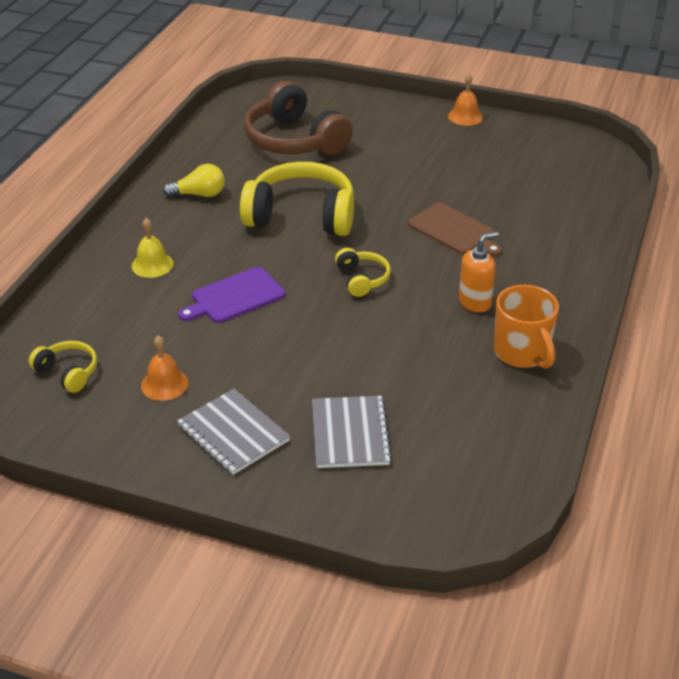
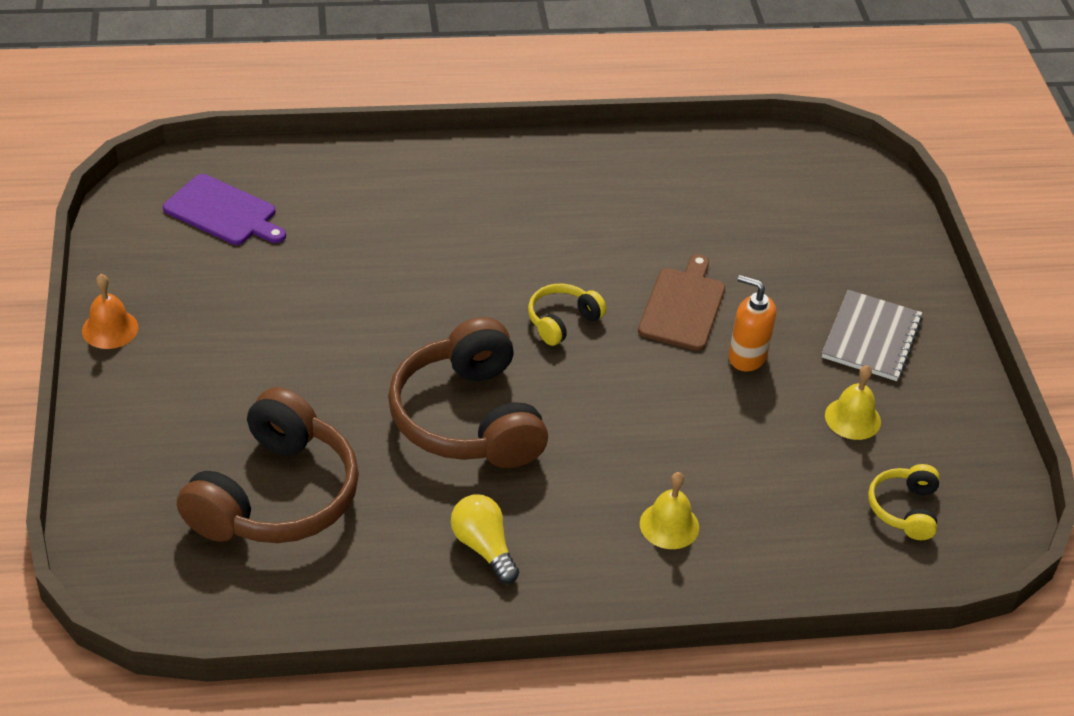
camera: 120 degrees left, 5 degrees up
orange bell [141,335,188,401] -> yellow bell [825,365,881,440]
purple cutting board [178,267,285,323] -> purple cutting board moved to [163,174,286,245]
yellow headphones [240,162,354,236] -> brown headphones [388,317,548,468]
grey notebook [312,396,392,468] -> none
brown cutting board [408,203,502,256] -> brown cutting board moved to [638,254,725,351]
orange soap dispenser [459,232,499,313] -> orange soap dispenser moved to [729,275,776,372]
orange mug [494,285,559,369] -> none

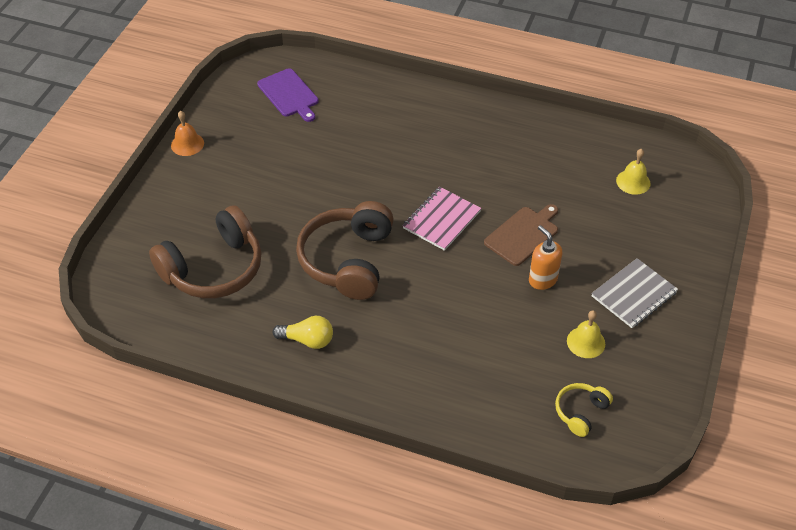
camera: 30 degrees right, 5 degrees up
yellow light bulb [451,494,519,584] -> yellow light bulb turned 105 degrees clockwise [273,316,333,349]
yellow headphones [528,284,606,346] -> pink notebook [402,187,481,251]
yellow bell [640,472,699,549] -> yellow bell moved to [616,149,651,195]

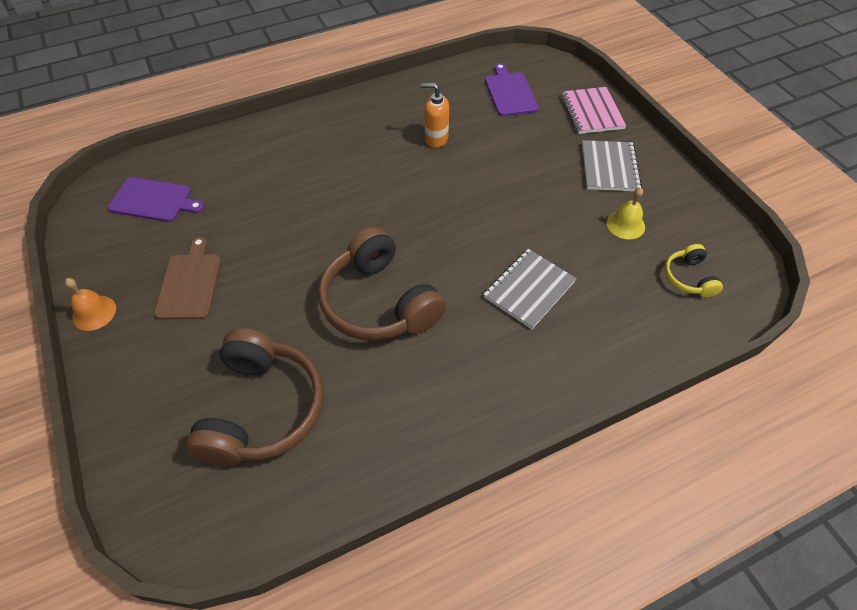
camera: 45 degrees left, 5 degrees up
yellow light bulb [273,316,333,349] -> none
pink notebook [402,187,481,251] -> pink notebook moved to [561,87,626,134]
brown cutting board [484,204,558,266] -> brown cutting board moved to [154,237,221,320]
orange soap dispenser [529,225,562,290] -> orange soap dispenser moved to [421,83,449,148]
yellow bell [616,149,651,195] -> purple cutting board [485,63,539,116]
none -> grey notebook [483,249,577,329]

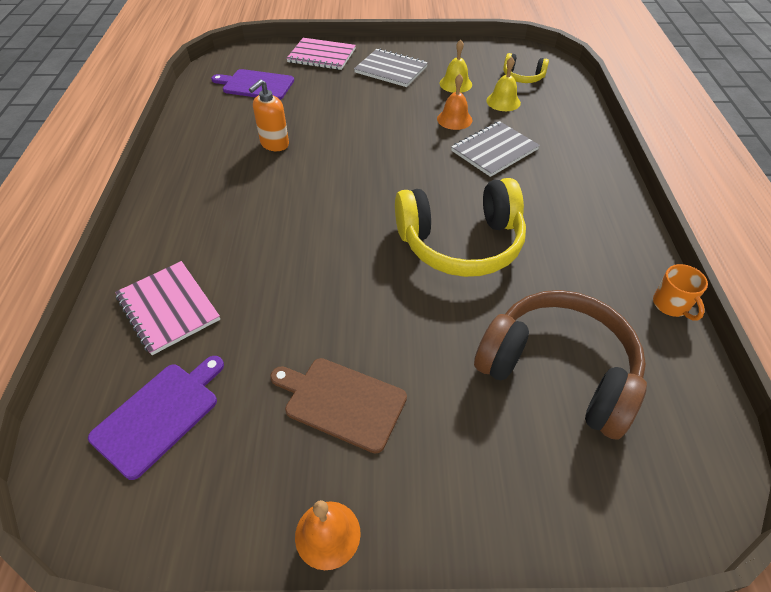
camera: 65 degrees left, 5 degrees down
brown headphones [318,226,446,341] -> yellow headphones [395,178,526,277]
grey notebook [483,249,577,329] -> grey notebook turned 75 degrees clockwise [451,121,540,177]
none -> pink notebook [115,261,220,355]
none -> orange bell [437,74,472,130]
none -> yellow bell [486,57,521,111]
none -> orange mug [653,264,708,321]

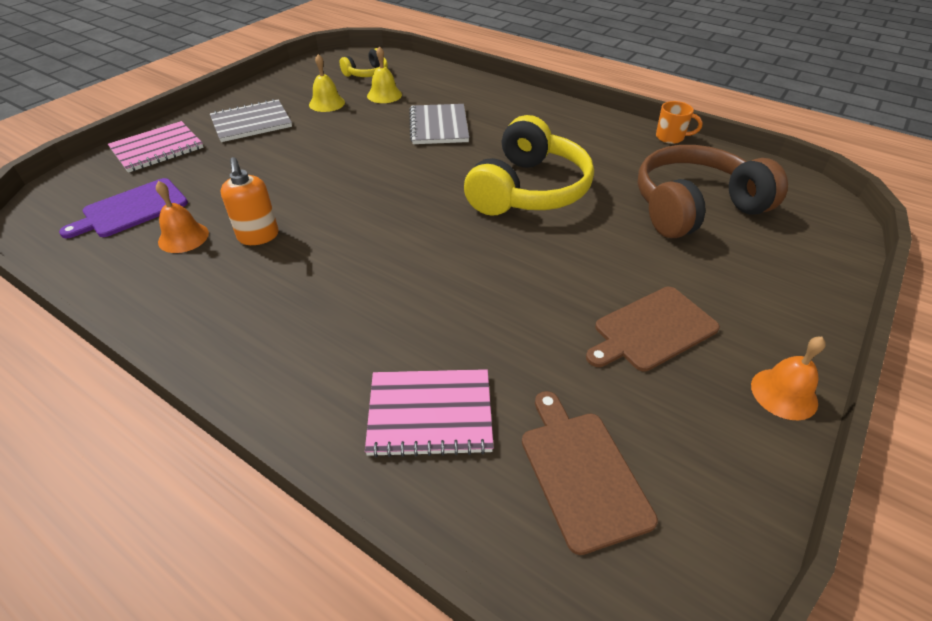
camera: 55 degrees left, 5 degrees down
purple cutting board [88,356,224,480] -> brown cutting board [522,391,658,555]
orange bell [437,74,472,130] -> orange bell moved to [156,181,209,253]

